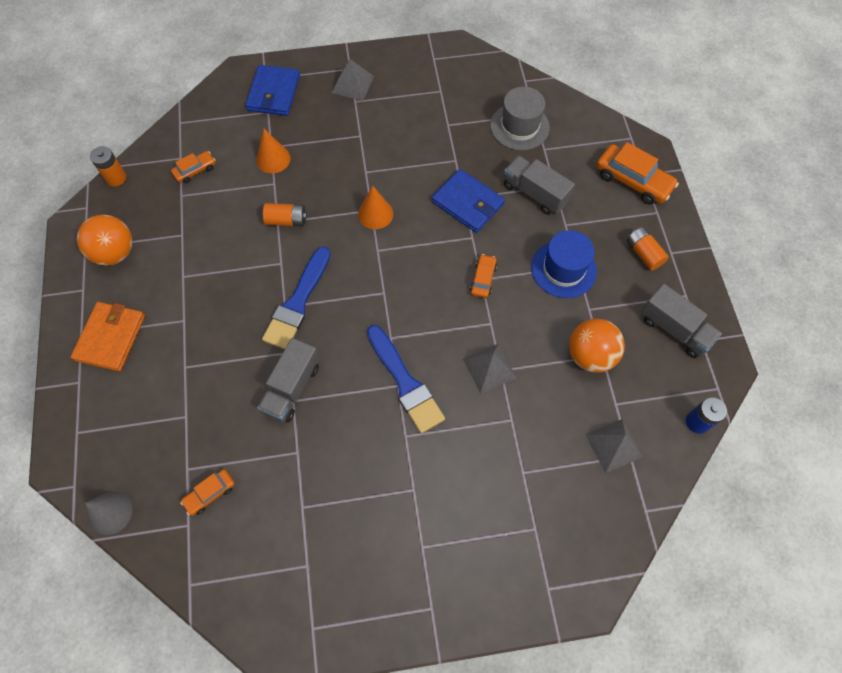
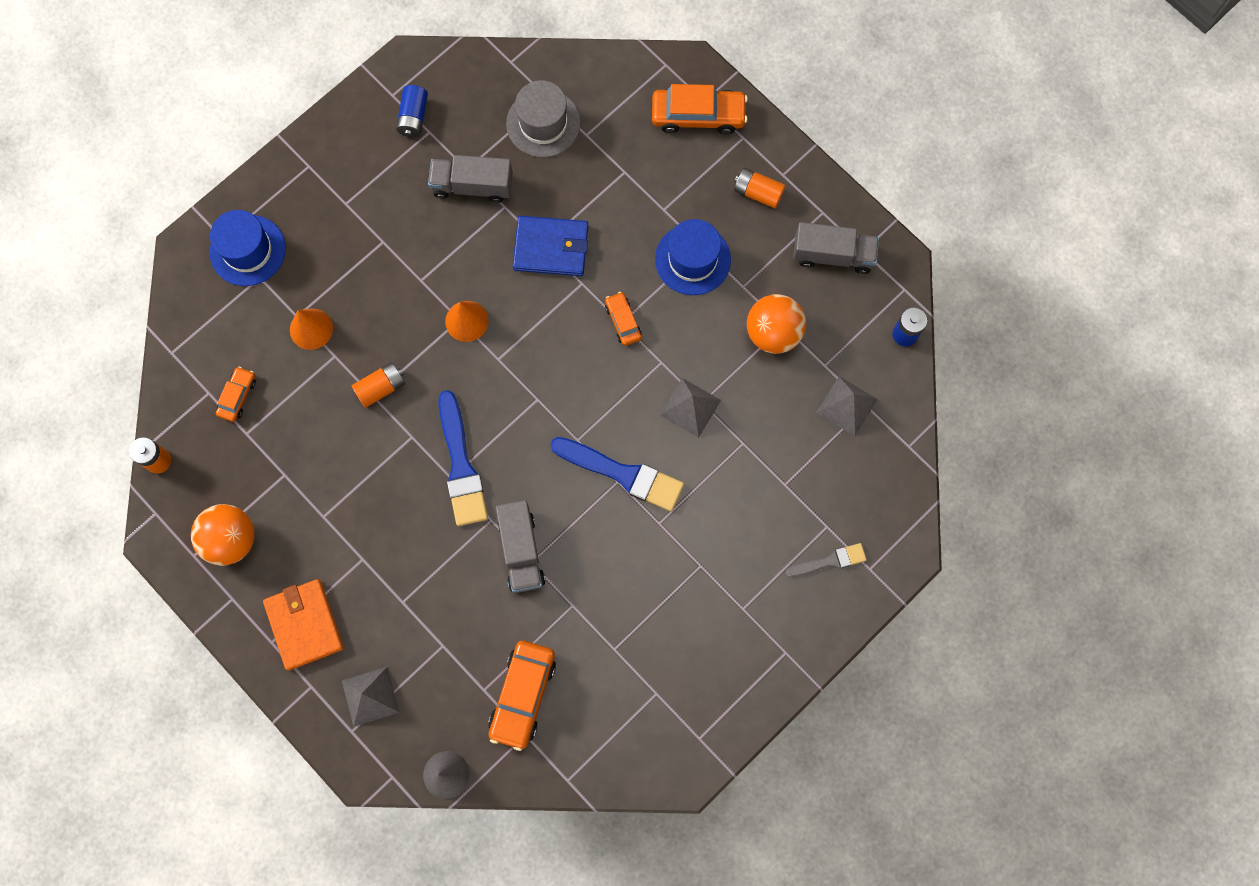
camera: 35 degrees left, 10 degrees up
orange car [180,469,235,516] -> orange car [488,641,556,751], size x1.81
blue wallet [245,65,300,116] -> blue hat [210,210,286,286]
grey pyramid [332,59,374,101] -> grey pyramid moved to [342,667,400,727]
grey truck [504,155,575,215] -> grey truck moved to [428,155,513,203]
none -> blue battery [396,85,428,137]
none -> grey brush [786,543,867,577]

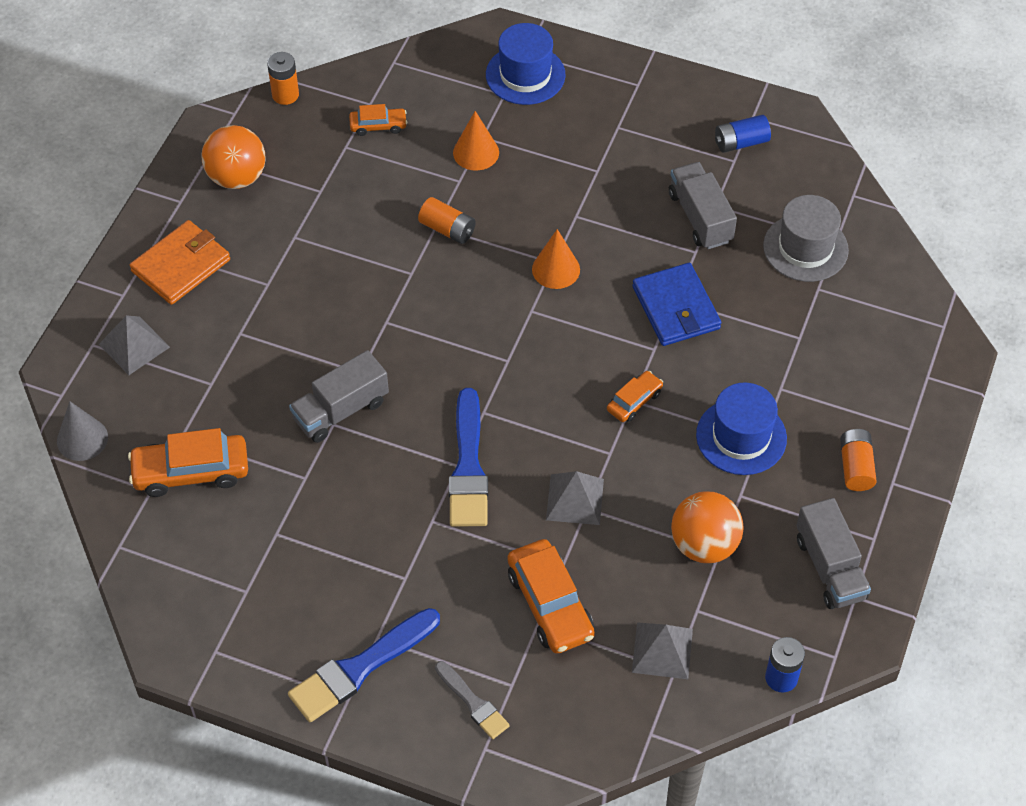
camera: 65 degrees right, 20 degrees down
blue brush [438,390,488,526] -> blue brush moved to [288,608,440,722]
orange car [652,84,748,134] -> orange car moved to [507,539,595,654]

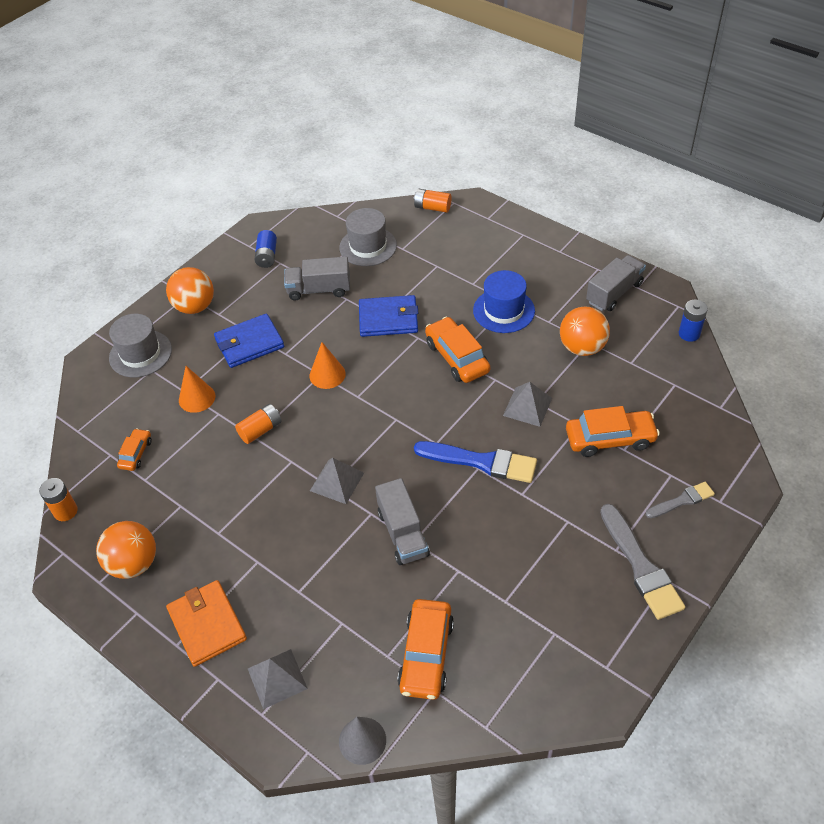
camera: 70 degrees left, 5 degrees down
blue brush [288,608,440,722] -> grey brush [600,504,685,620]
blue hat [486,23,566,105] -> grey hat [109,314,172,378]
orange car [607,371,663,422] -> orange car [425,317,490,383], size x1.81
grey pyramid [632,622,693,679] -> grey pyramid moved to [310,458,364,504]
grey truck [796,498,871,609] -> grey truck turned 45 degrees counterclockwise [586,255,646,311]
orange battery [840,429,877,491] -> orange battery moved to [414,189,452,213]
none -> orange ball [166,267,214,314]
none -> blue wallet [214,313,284,368]

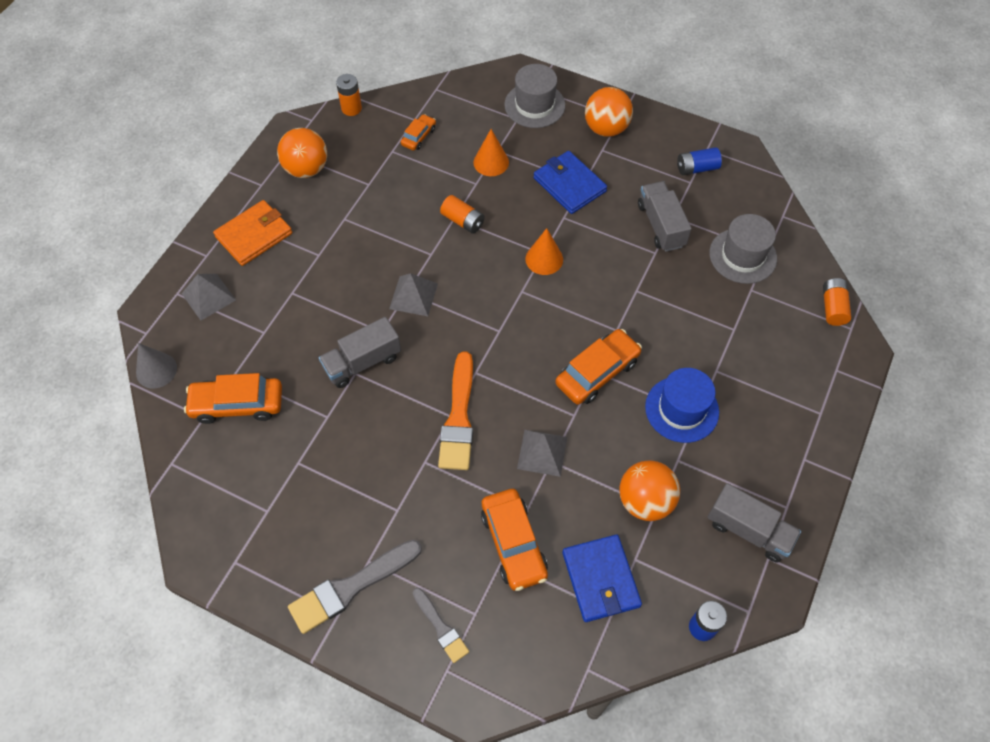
camera: 75 degrees right, 10 degrees up
orange car [117,428,151,471] -> orange car turned 60 degrees counterclockwise [401,114,436,151]
blue wallet [359,295,418,337] -> blue wallet moved to [562,535,642,622]
blue brush [414,441,537,483] -> orange brush [438,351,473,470]

